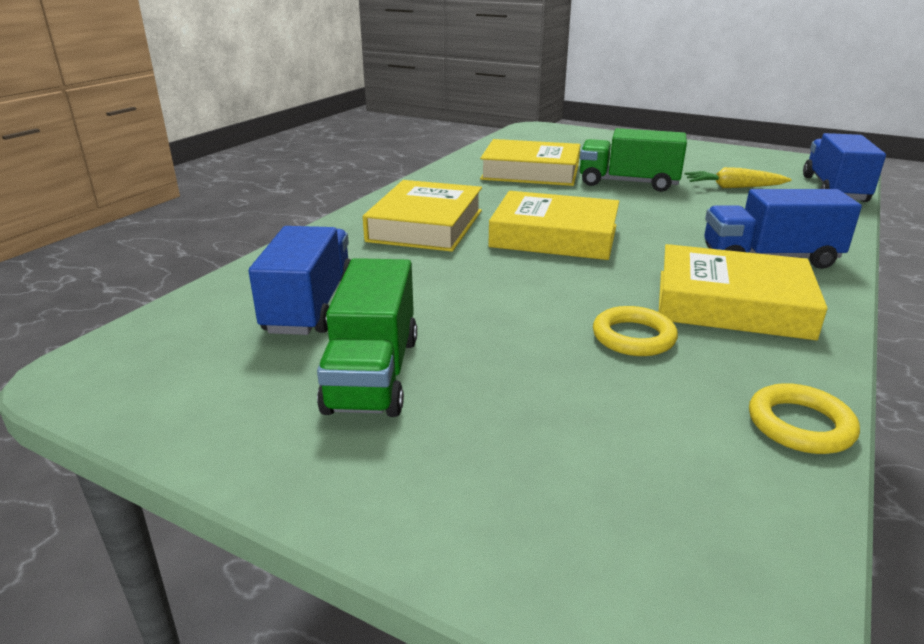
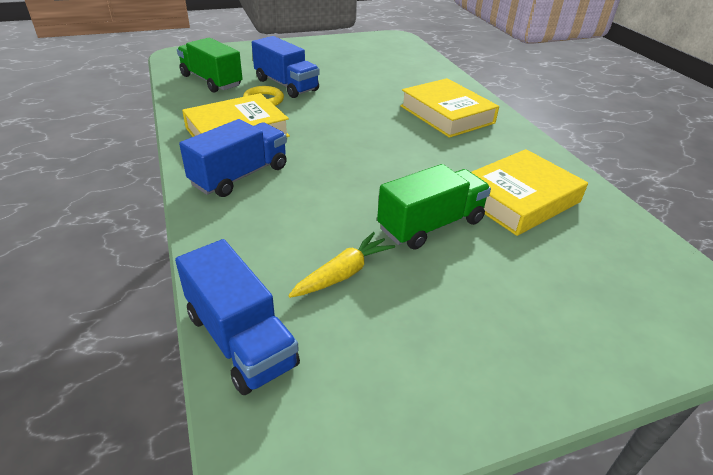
camera: 130 degrees right, 10 degrees up
blue truck [249,226,351,335] -> blue truck moved to [252,36,320,98]
green truck [317,258,417,417] -> green truck moved to [177,38,243,93]
yellow book [488,191,619,260] -> none
yellow ring [749,383,860,454] -> none

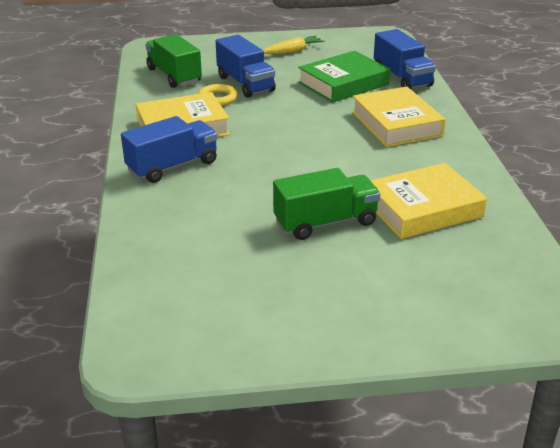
camera: 15 degrees right, 5 degrees down
blue truck [175,239,300,395] -> blue truck moved to [374,29,436,89]
yellow carrot [288,232,395,298] -> yellow carrot moved to [263,36,325,54]
none -> green book [298,51,390,103]

